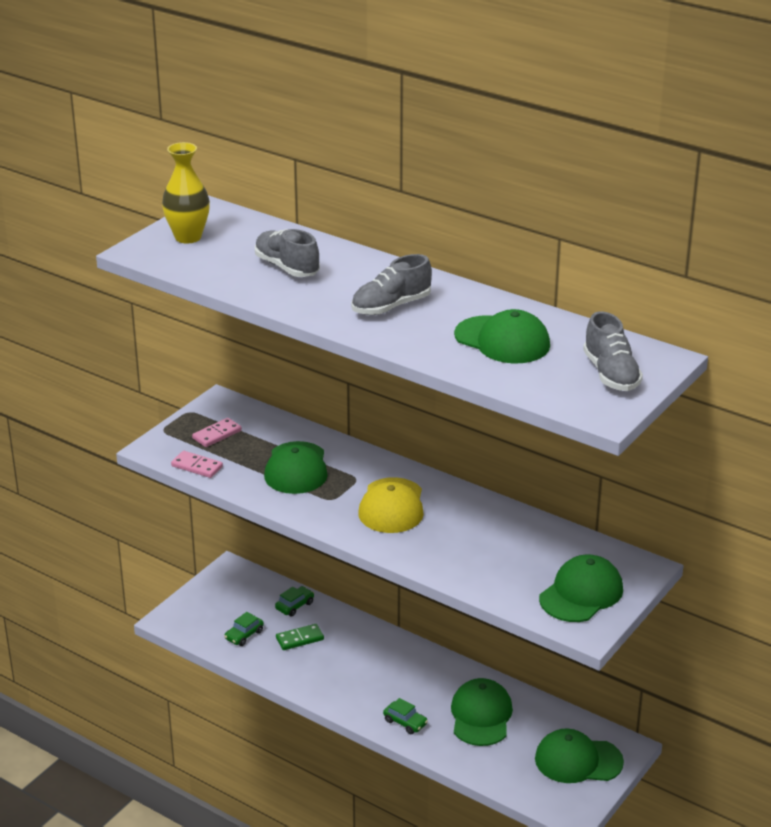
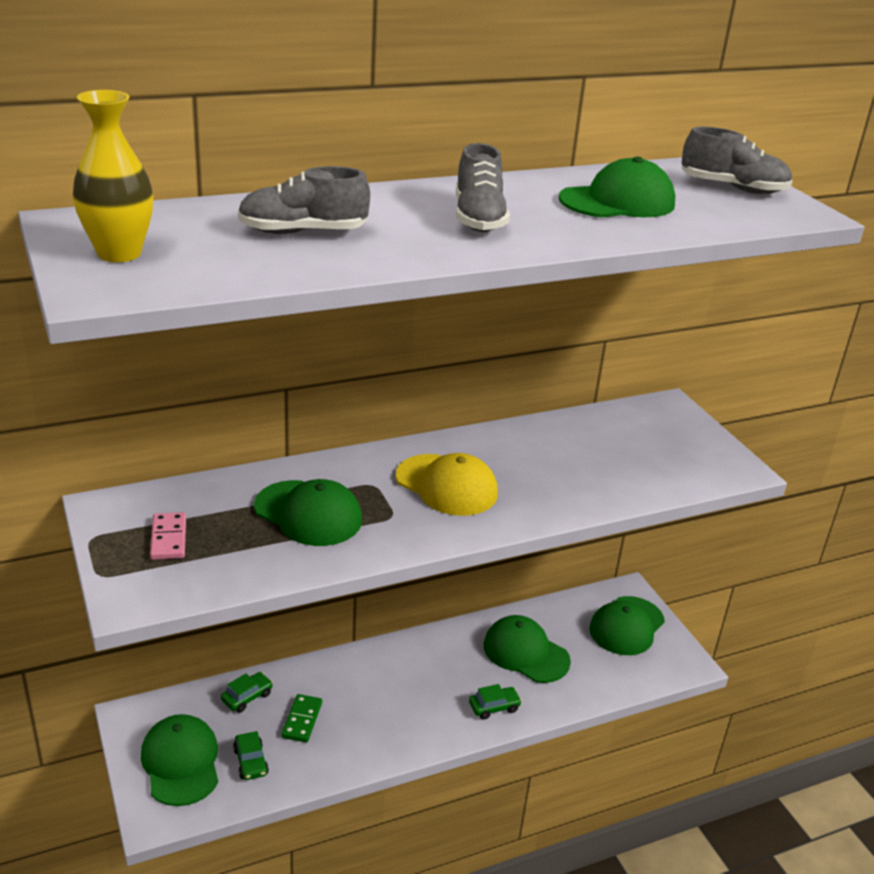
camera: 60 degrees left, 0 degrees up
pink domino [171,451,223,478] -> none
green car [275,586,314,616] -> green car turned 60 degrees clockwise [221,672,273,713]
green cap [539,554,623,622] -> green cap moved to [141,714,218,806]

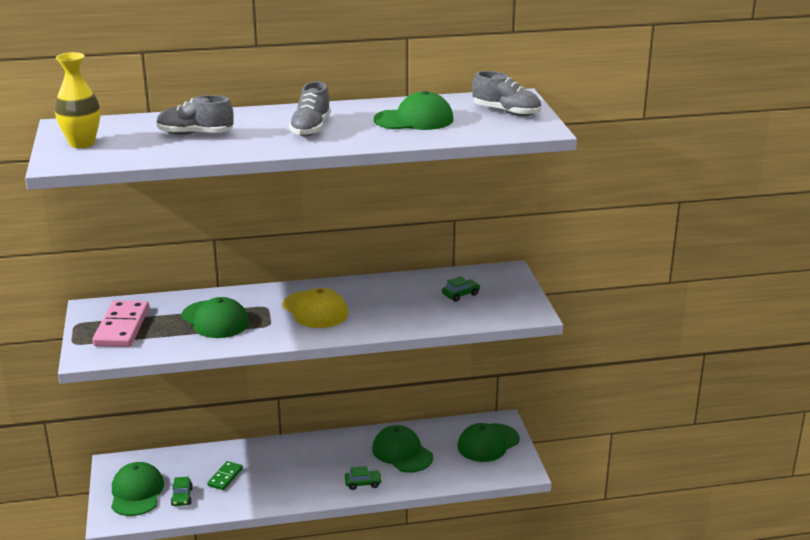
camera: 15 degrees right, 5 degrees down
pink domino [150,512,186,560] -> pink domino [92,300,149,347], size x1.82
green car [221,672,273,713] -> green car moved to [442,276,480,302]

